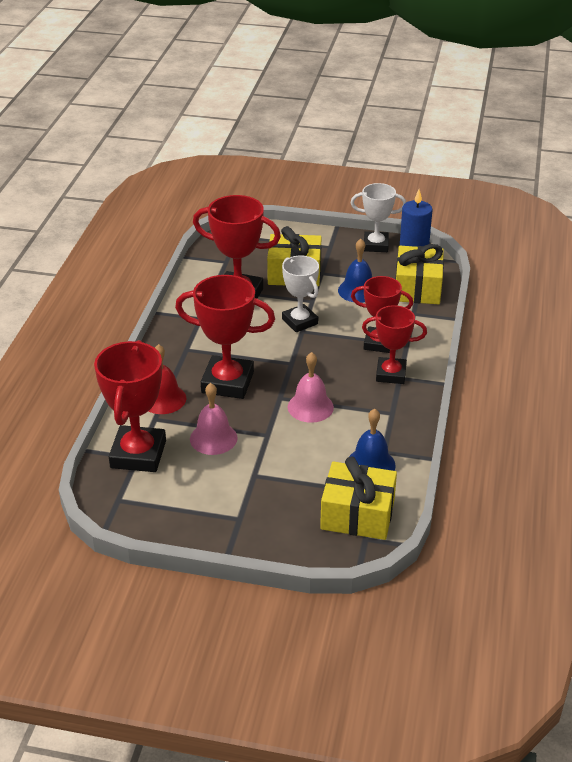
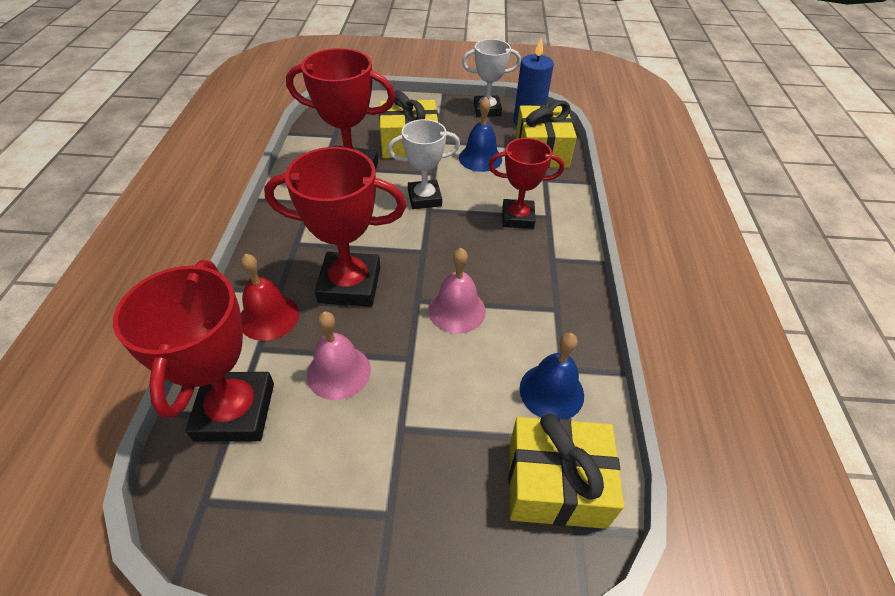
camera: 10 degrees left, 10 degrees up
white trophy [282,256,319,332] -> white trophy turned 60 degrees counterclockwise [388,119,460,209]
red trophy [362,305,427,384] -> none

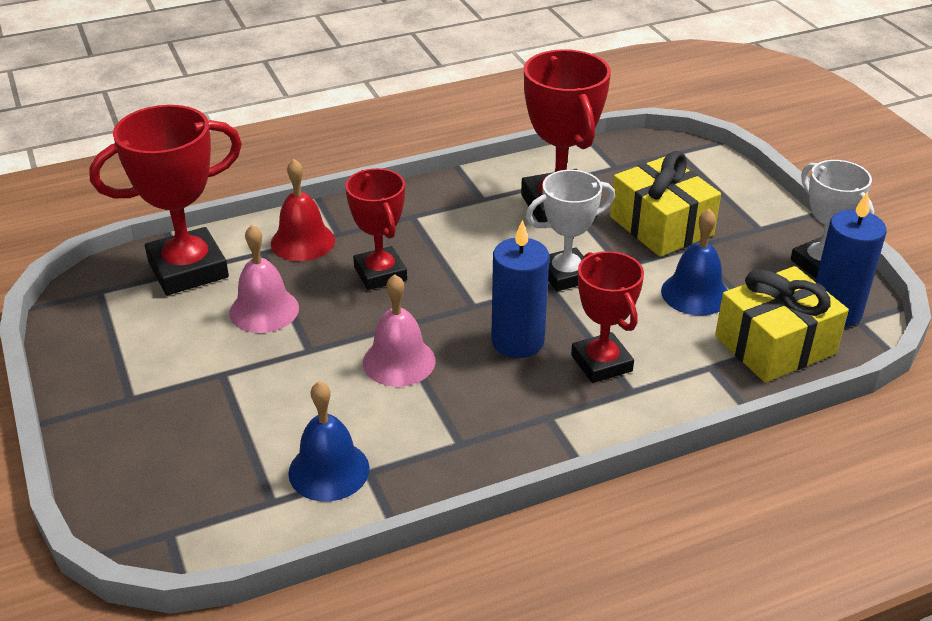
camera: 65 degrees right, 10 degrees down
red trophy [264,147,406,307] -> red trophy [345,168,407,290], size x0.65
white trophy [388,119,460,209] -> white trophy turned 75 degrees counterclockwise [526,170,615,291]
yellow gift [509,414,624,529] -> none
none -> blue candle [491,220,549,358]

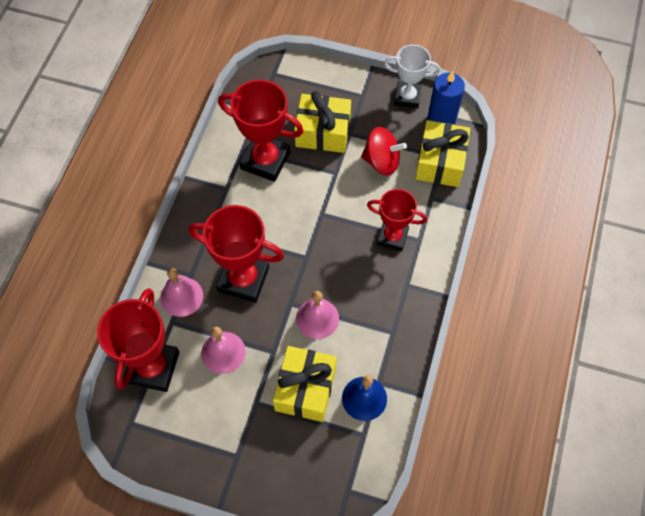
camera: 50 degrees left, 25 degrees up
red bell [271,159,335,261] -> pink bell [160,268,203,317]
red trophy [345,168,407,290] -> red trophy [188,205,284,303], size x1.53
blue candle [491,220,549,358] -> none
white trophy [526,170,615,291] -> none
blue bell [661,209,728,316] -> red spinning top [361,127,407,175]
none -> yellow gift [273,346,337,422]

